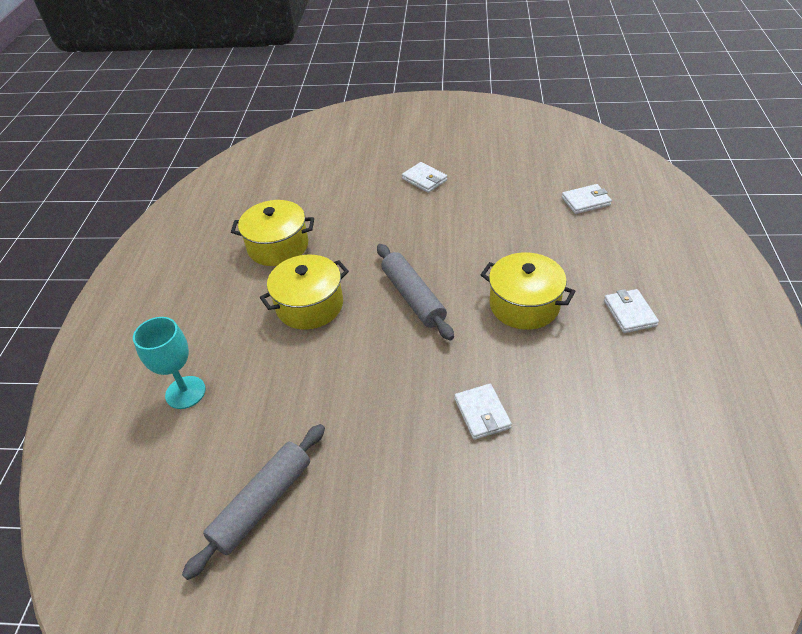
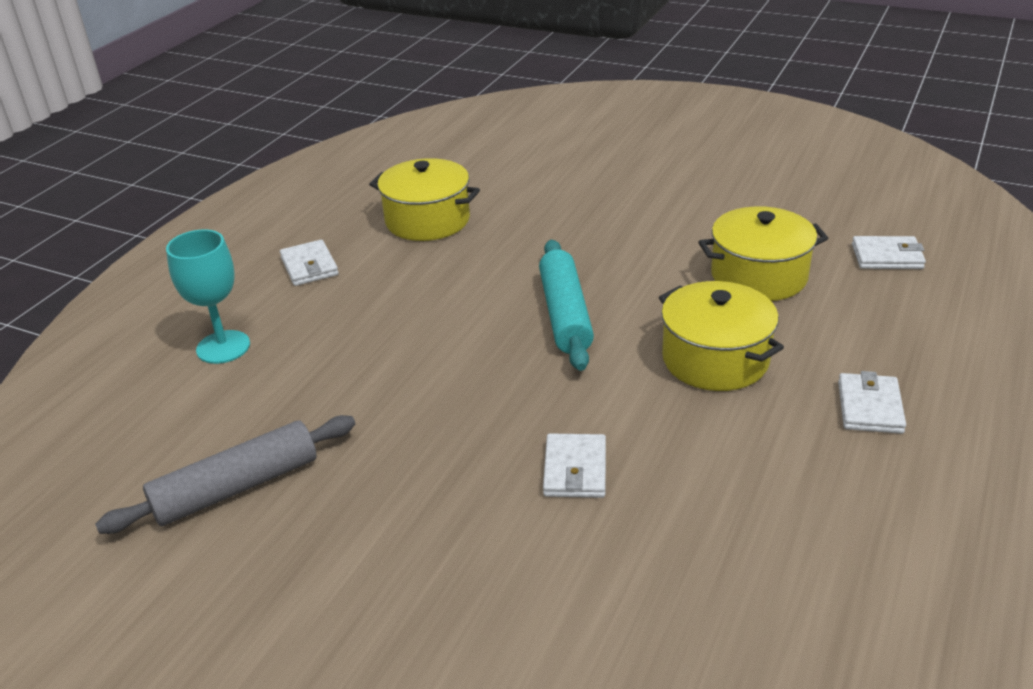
camera: 20 degrees right, 10 degrees down
yellow pot [260,255,349,330] -> yellow pot moved to [699,206,828,301]
grey rolling pin [377,244,454,341] -> turquoise rolling pin [539,240,594,371]
white wallet [402,162,447,193] -> white wallet moved to [280,240,339,286]

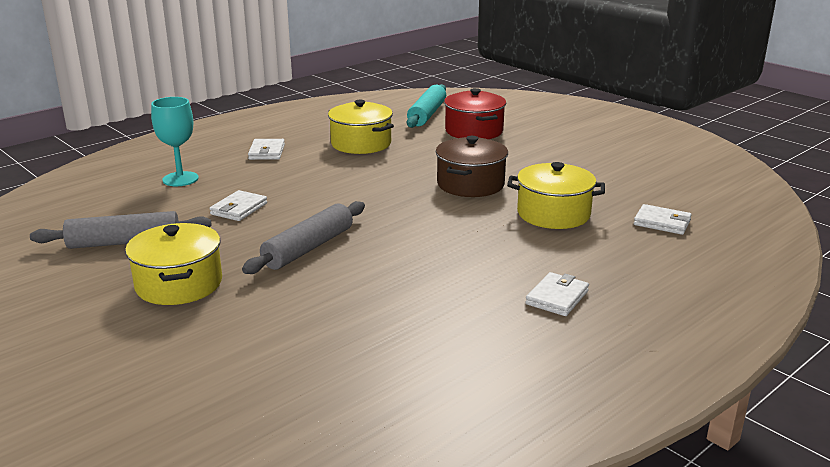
camera: 20 degrees right, 10 degrees down
turquoise rolling pin [539,240,594,371] -> turquoise rolling pin moved to [407,84,446,128]
white wallet [543,434,606,498] -> white wallet moved to [210,190,267,221]
yellow pot [659,281,784,391] -> yellow pot moved to [125,223,222,305]
none -> grey rolling pin [242,201,365,274]
none -> brown pot [436,136,508,197]
none -> red pot [444,88,506,139]

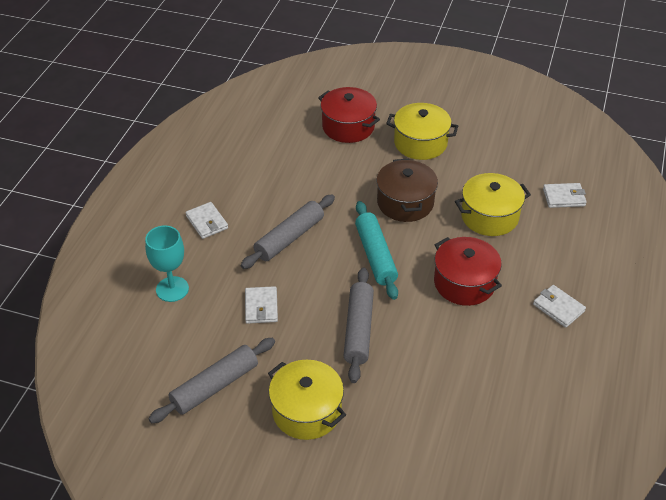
camera: 30 degrees left, 20 degrees up
yellow pot [328,100,394,154] -> yellow pot moved to [386,103,458,160]
turquoise rolling pin [407,84,446,128] -> turquoise rolling pin moved to [355,201,398,300]
white wallet [525,272,589,316] -> white wallet turned 45 degrees counterclockwise [533,285,586,328]
none -> grey rolling pin [241,195,335,269]
none -> red pot [434,237,502,306]

